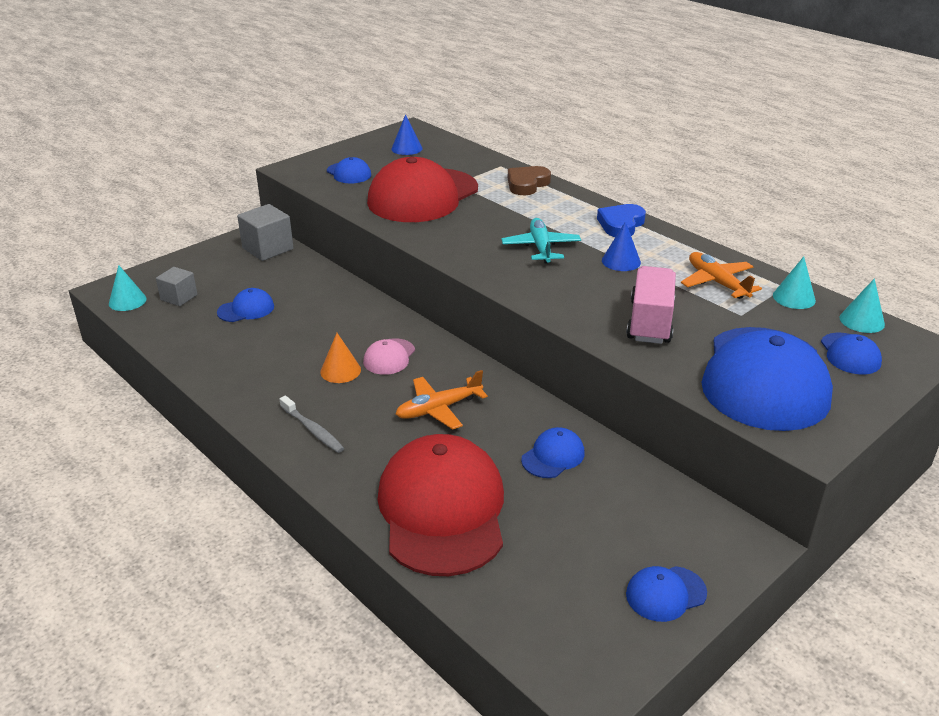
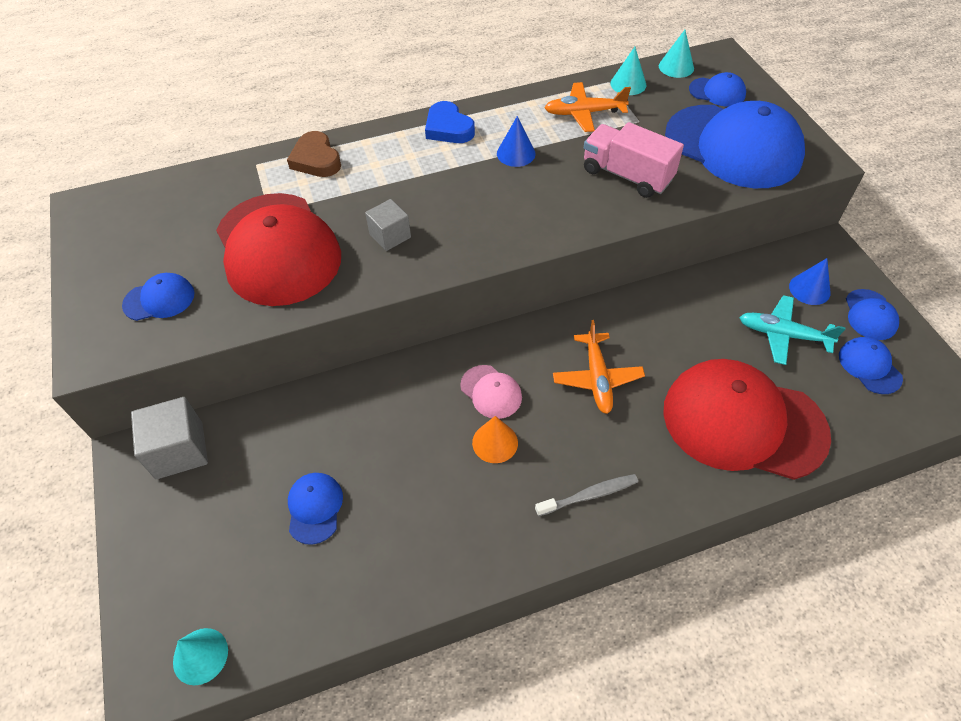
camera: 65 degrees left, 20 degrees up
grey cube [156,267,197,306] -> grey cube moved to [365,199,411,251]
blue cone [391,114,423,155] -> blue cone moved to [789,258,830,305]
turquoise plane [501,218,581,263] -> turquoise plane moved to [739,295,846,365]
blue cap [521,427,585,478] -> blue cap moved to [839,337,903,394]

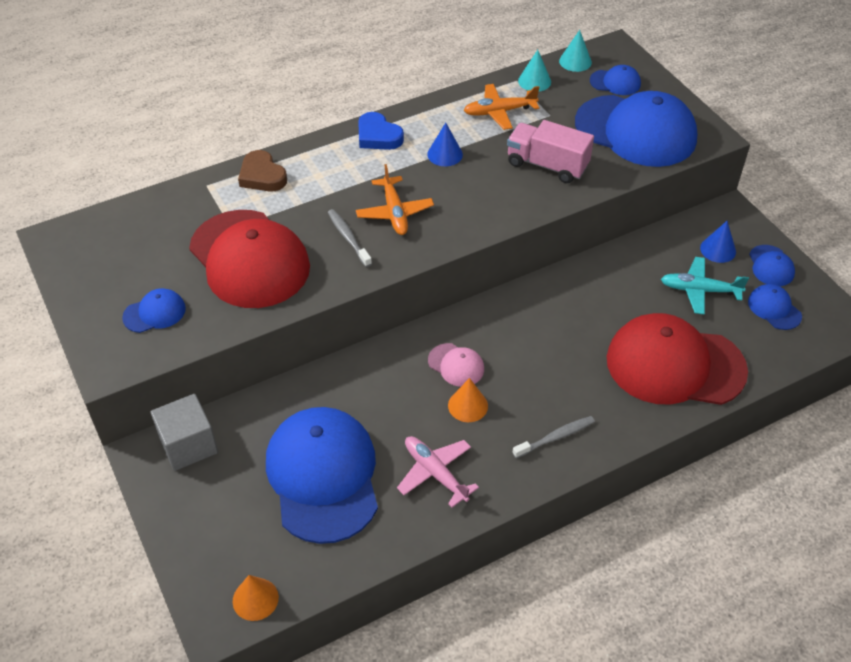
camera: 10 degrees left, 5 degrees down
turquoise cone [173,628,228,685] -> orange cone [233,575,279,621]
blue cap [288,473,343,545] -> blue cap [266,407,378,544], size x2.31
grey cube [365,199,411,251] -> grey toothbrush [328,209,372,267]
orange plane [553,320,645,414] -> orange plane moved to [356,164,434,235]
none -> pink plane [397,436,479,508]

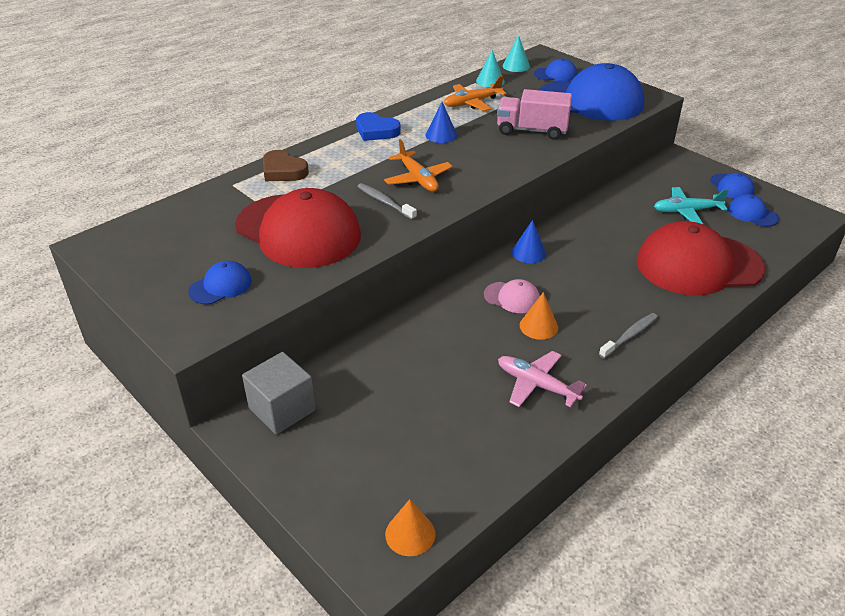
camera: 15 degrees left, 10 degrees down
blue cap [266,407,378,544] -> none
blue cone [700,221,736,263] -> blue cone moved to [512,220,546,263]

